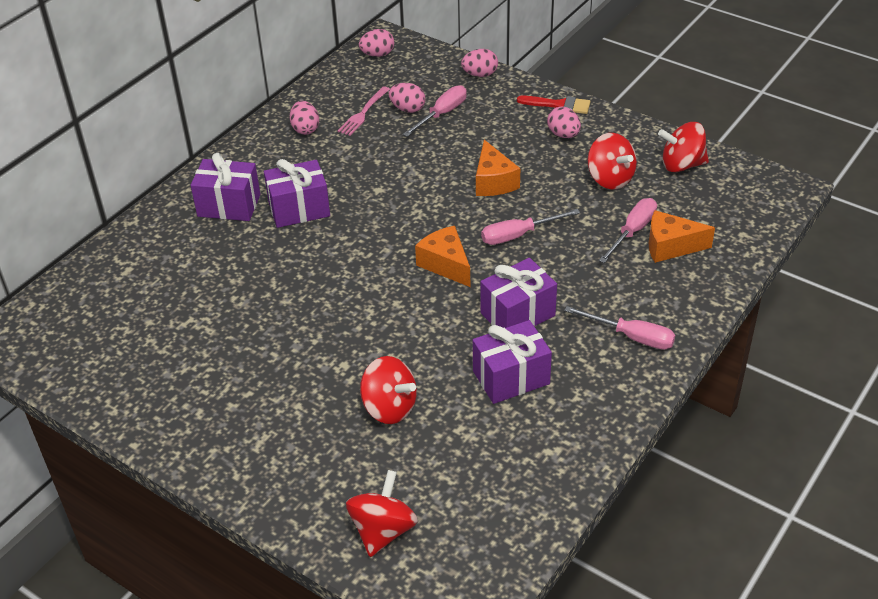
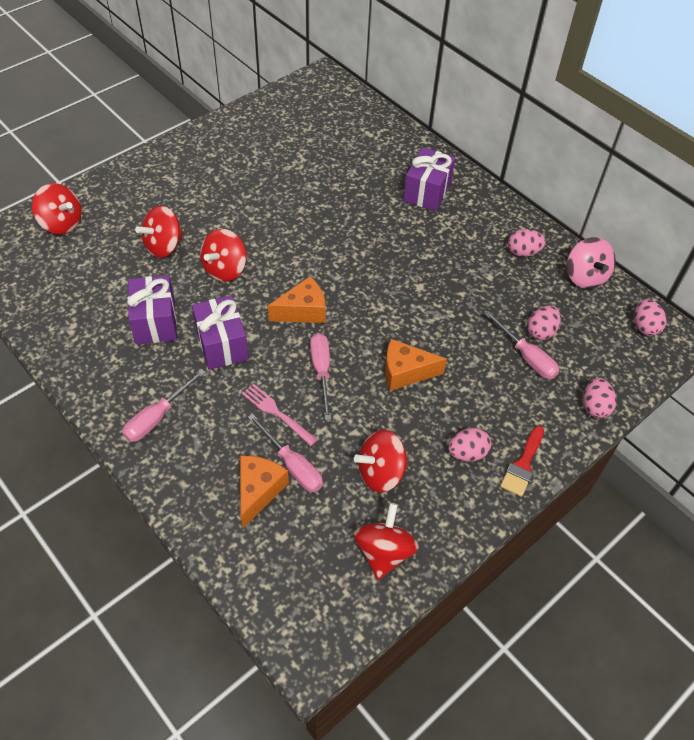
camera: 100 degrees right, 10 degrees up
purple gift [264,159,330,228] -> none
pink fork [338,86,390,136] -> pink fork moved to [242,384,318,446]
none -> red spinning top [200,229,246,282]
none -> pink spinning top [567,237,616,289]

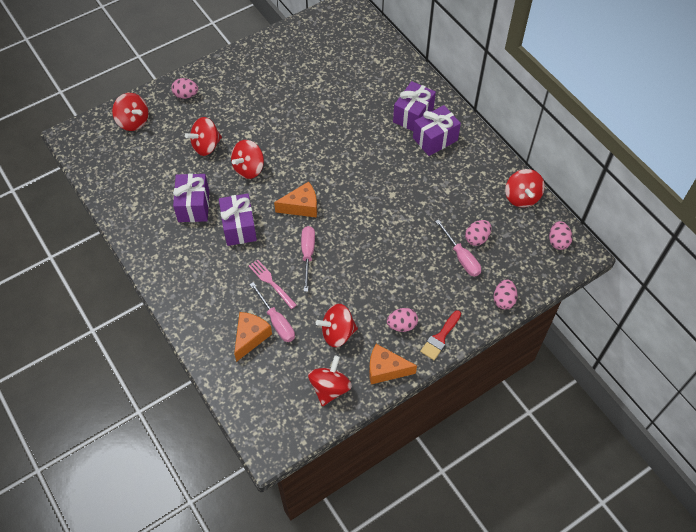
camera: 10 degrees right, 5 degrees up
pink screwdriver [122,369,206,442] -> none
orange cheese [385,339,447,391] -> orange cheese moved to [369,344,417,384]
pink egg [508,229,546,257] -> pink egg moved to [171,78,198,99]
pink spinning top [567,237,616,289] -> red spinning top [505,169,545,207]
none -> purple gift [413,105,461,156]

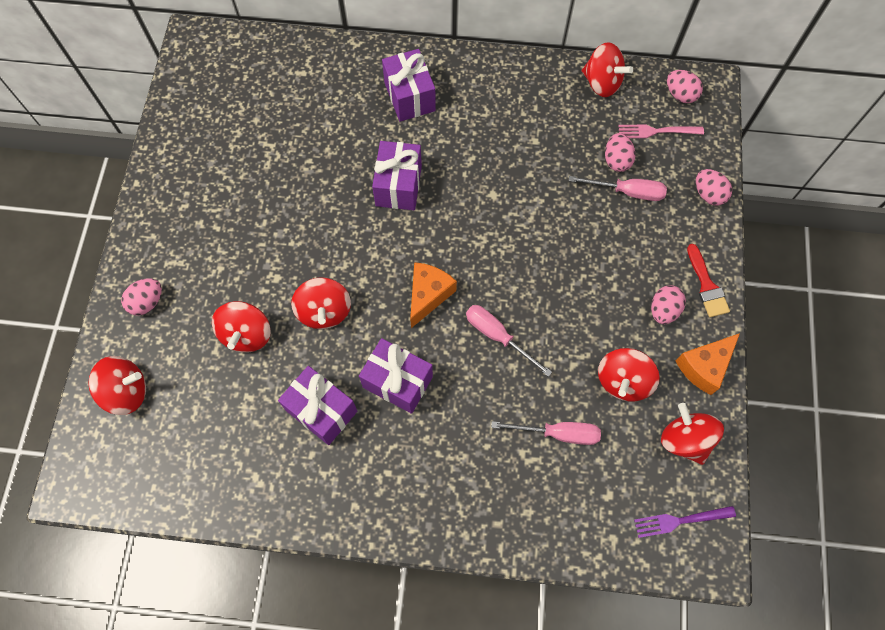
camera: 50 degrees left, 10 degrees up
orange cheese [234,312,272,362] -> none
pink fork [249,259,297,309] -> pink fork moved to [618,124,704,138]
purple gift [413,105,461,156] -> purple gift moved to [372,141,422,210]
none -> purple fork [634,506,736,538]

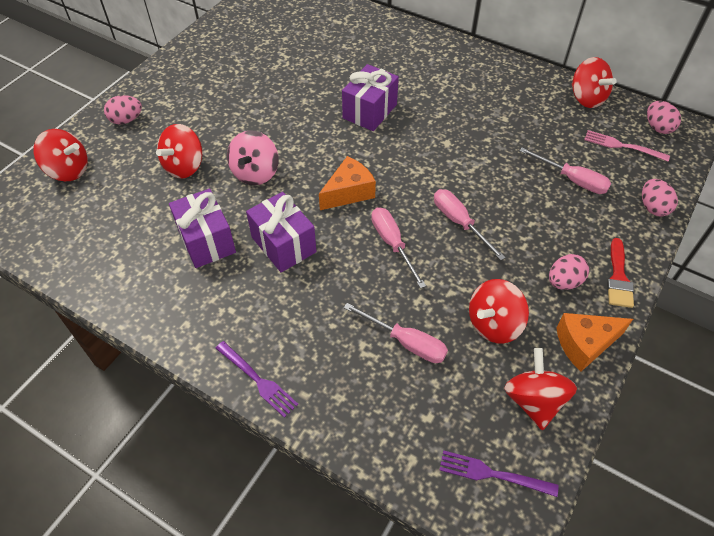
camera: 25 degrees right, 15 degrees down
red spinning top [291,277,351,329] -> pink spinning top [227,130,279,185]
purple gift [382,49,436,122] -> none
pink egg [605,133,636,172] -> none
none -> purple fork [215,341,298,418]
none -> pink screwdriver [434,189,506,261]

